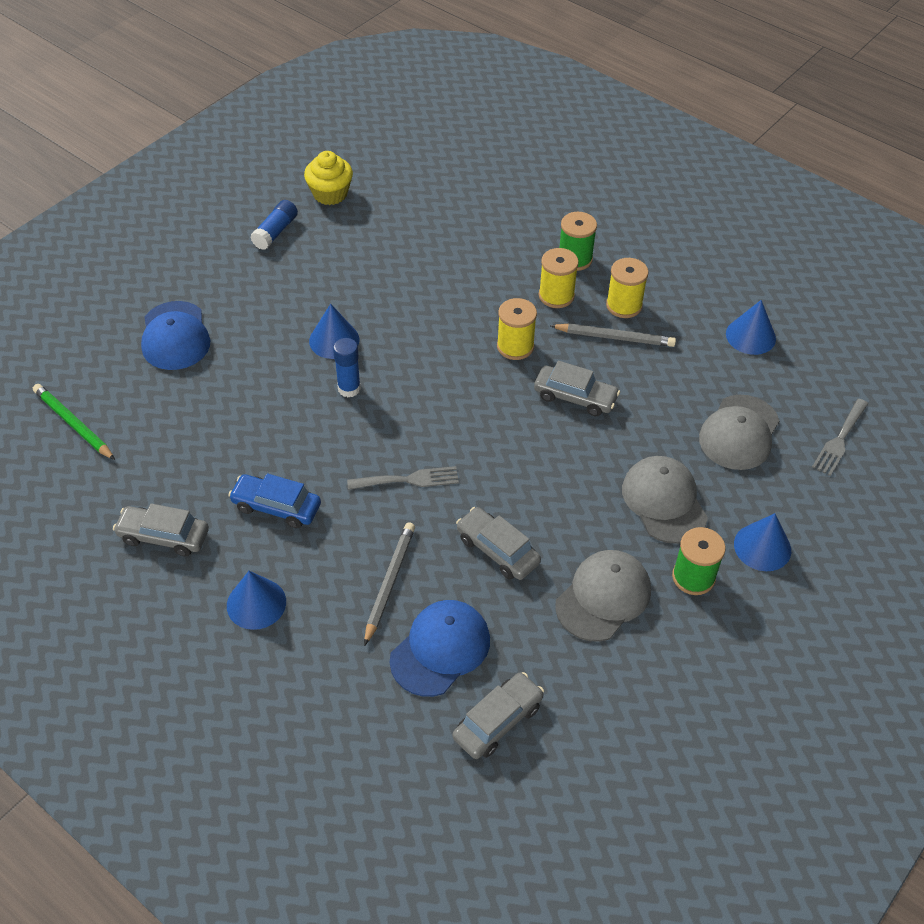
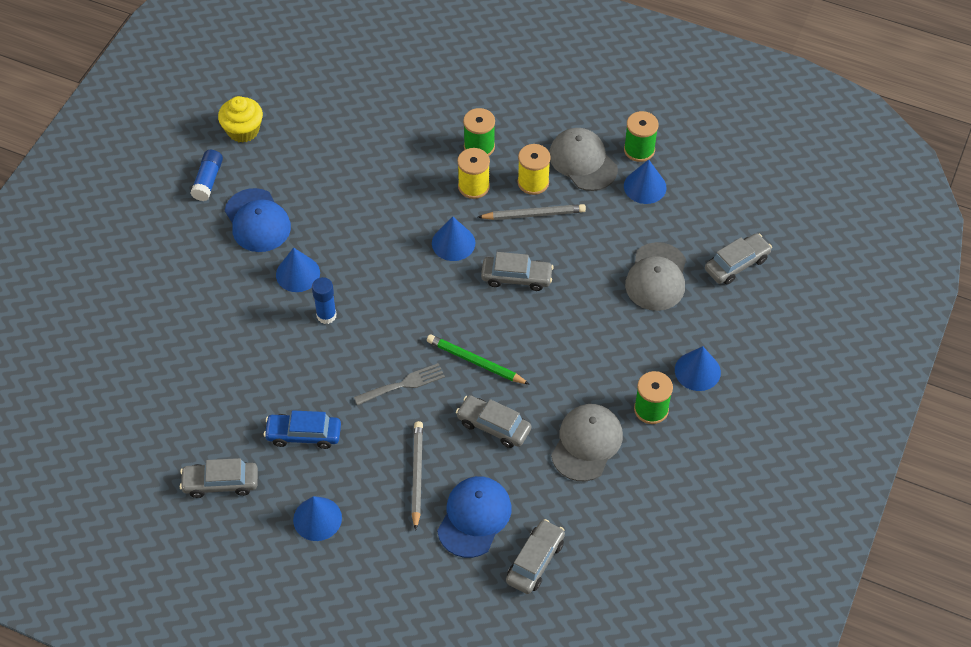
camera: 15 degrees left, 5 degrees up
green pencil [33,384,115,460] -> green pencil moved to [427,334,530,385]
blue cap [141,301,210,370] -> blue cap moved to [225,188,291,252]
yellow spool [497,298,537,360] -> blue cone [432,217,475,261]
grey cap [622,456,708,544] -> grey cap moved to [549,128,618,191]
grey fork [812,399,868,476] -> grey car [705,233,772,285]
none -> green spool [624,111,659,162]

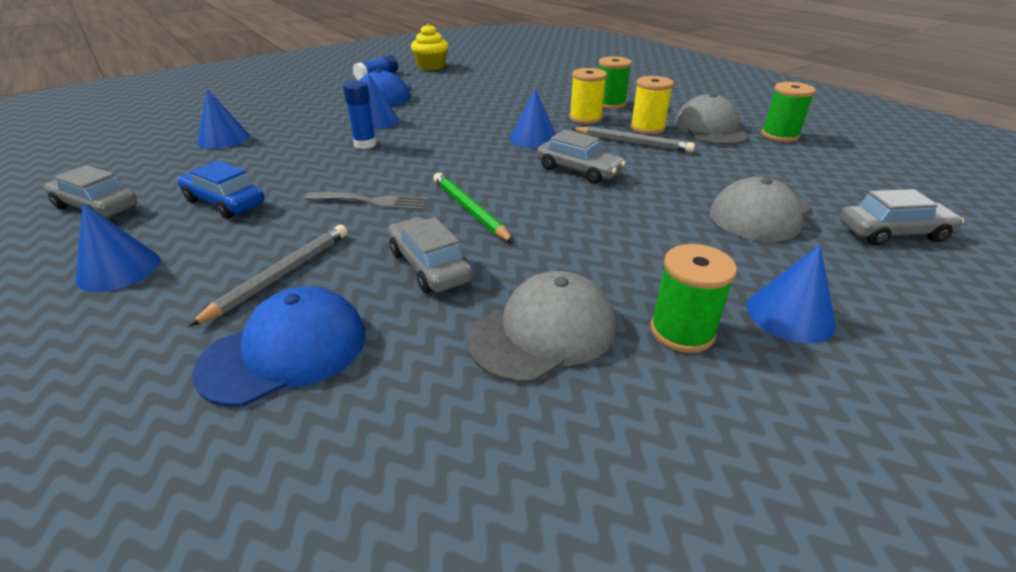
camera: 30 degrees right, 20 degrees down
grey car [506,519,565,594] -> none
blue cone [624,160,667,204] -> blue cone moved to [197,89,250,149]

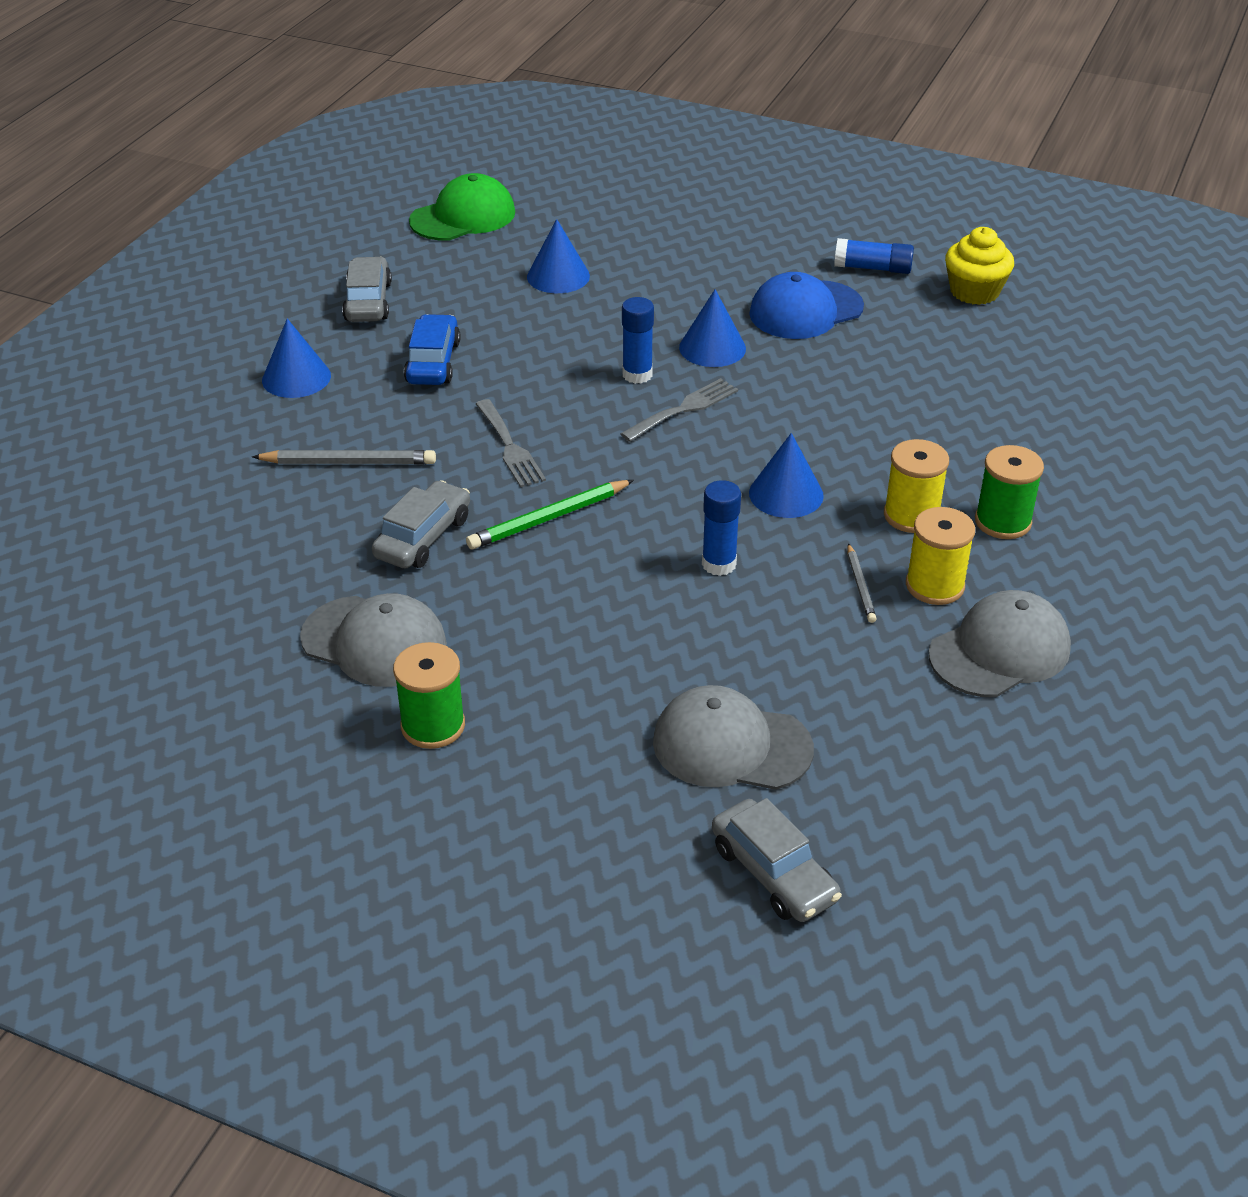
camera: 60 degrees right, 5 degrees up
blue cap [192,287,366,407] -> none
green pencil [433,173,514,243] -> green pencil turned 150 degrees counterclockwise [466,480,634,550]
grey car [537,129,626,184] -> blue glue stick [702,480,741,576]
grey pencil [571,127,695,152] -> grey pencil [848,543,877,623], size x0.58
blue cone [747,245,836,343] -> none
green spool [761,82,816,142] -> none
none -> green cap [409,173,515,241]
none -> grey fork [621,378,738,442]

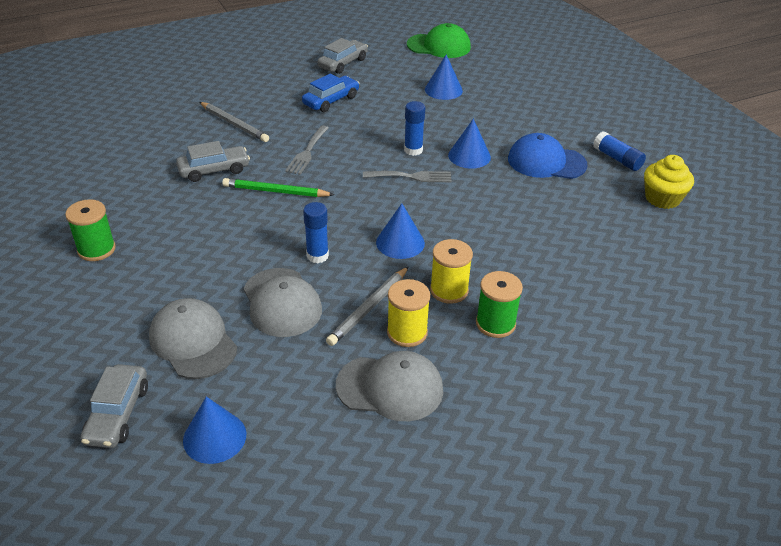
camera: 40 degrees right, 0 degrees up
blue cone [262,318,331,398] -> blue cone moved to [183,396,246,464]
grey cap [300,593,447,687] -> grey cap moved to [243,268,322,337]
grey pencil [848,543,877,623] -> grey pencil [326,267,409,346], size x1.71

